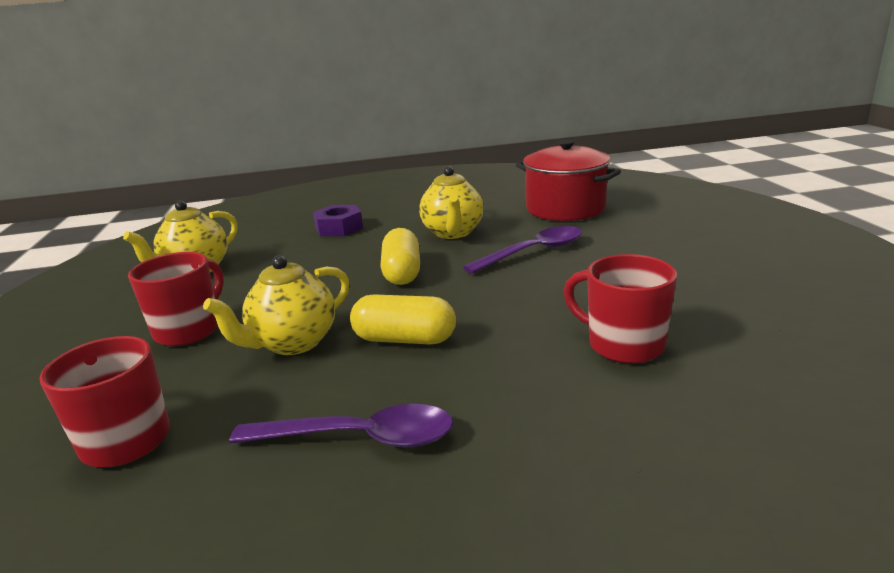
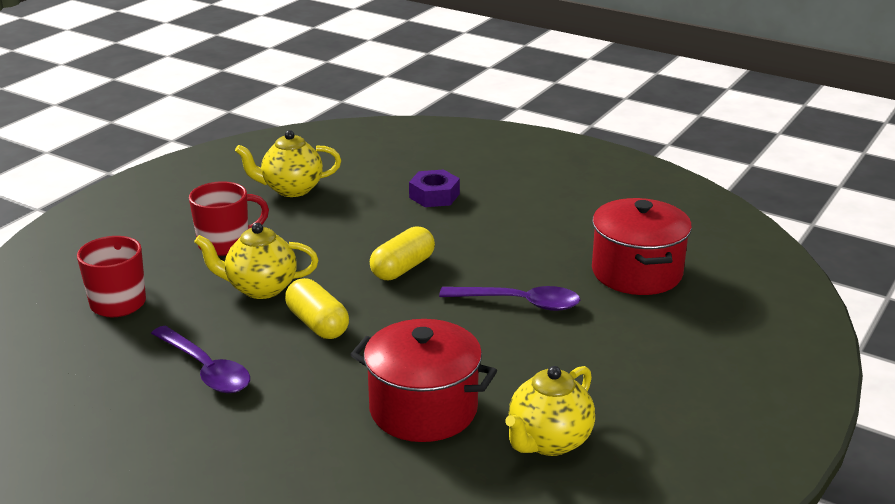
camera: 40 degrees right, 5 degrees up
yellow teapot [419,166,483,239] -> yellow teapot moved to [505,366,595,456]
red mug [563,254,677,364] -> red pot [350,319,497,442]

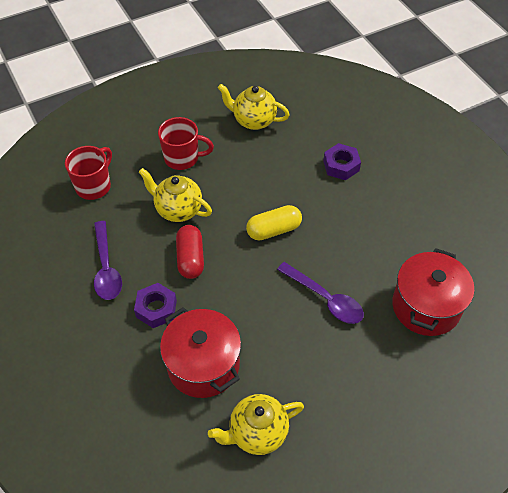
camera: 30 degrees right, 25 degrees up
yellow capsule [285,278,349,339] -> red capsule [176,225,204,279]
none -> purple nut [134,283,177,328]

